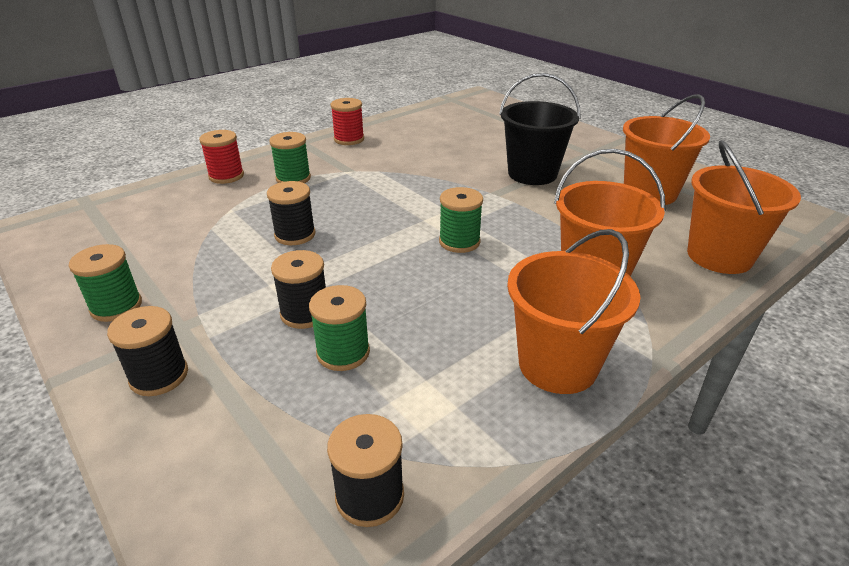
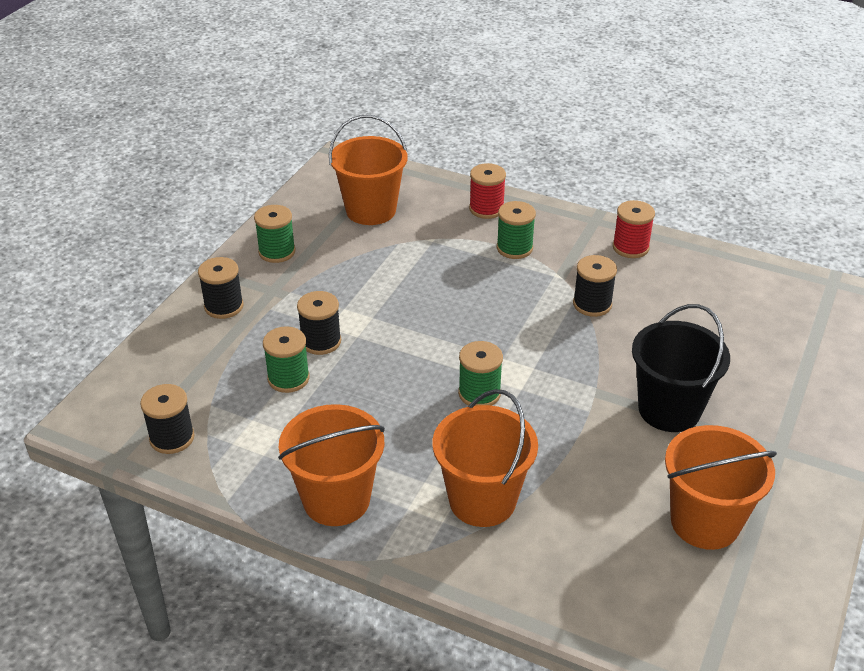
camera: 65 degrees right, 5 degrees up
black spool [267,181,316,245] -> black spool moved to [573,255,617,317]
orange bucket [687,140,801,274] -> orange bucket moved to [329,115,407,225]

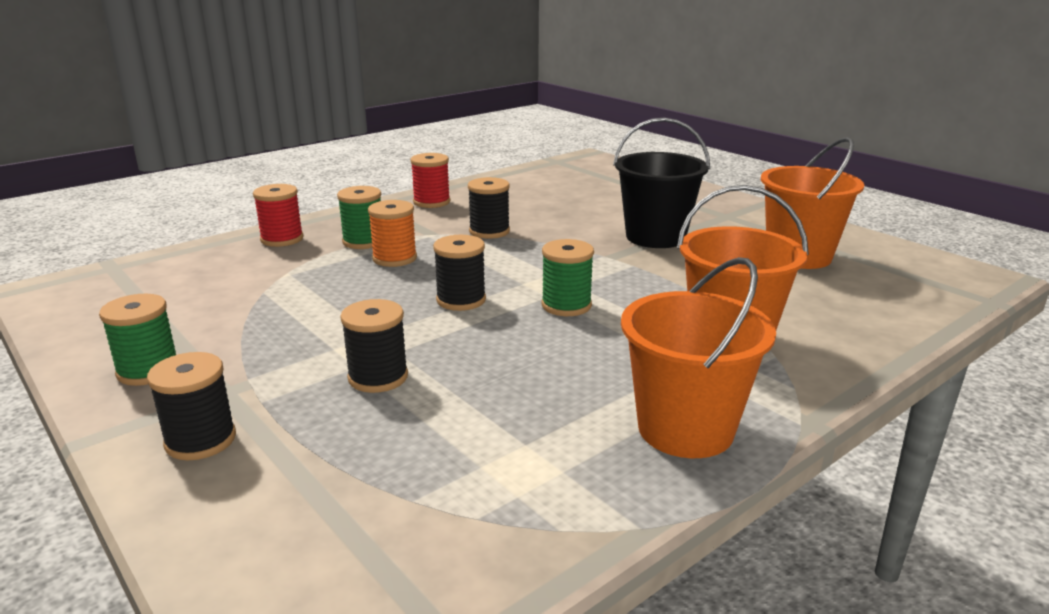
camera: 65 degrees left, 15 degrees down
black spool [140,384,195,454] -> black spool moved to [433,235,486,311]
green spool [263,326,310,393] -> none
orange bucket [329,115,407,225] -> none
none -> orange spool [368,200,417,267]

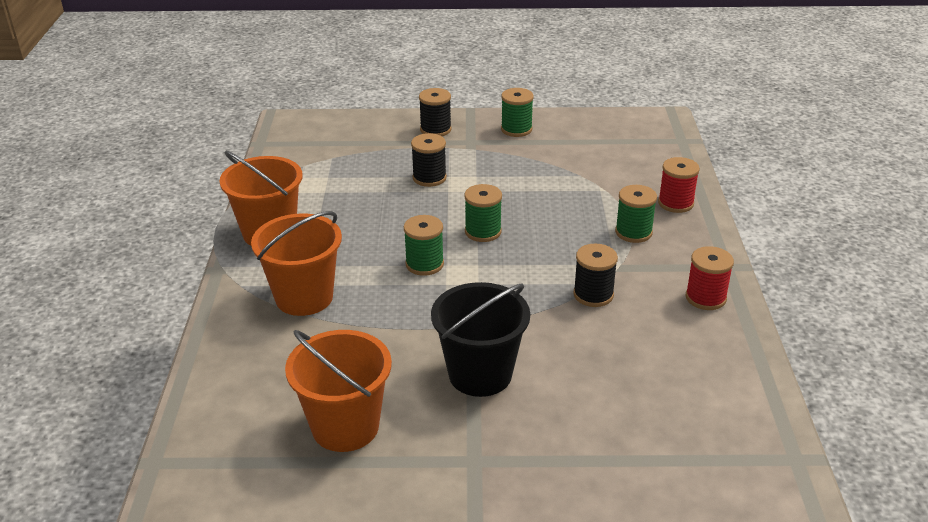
camera: 130 degrees right, 10 degrees up
orange spool [368,200,417,267] -> none
black spool [433,235,486,311] -> green spool [464,184,502,242]

